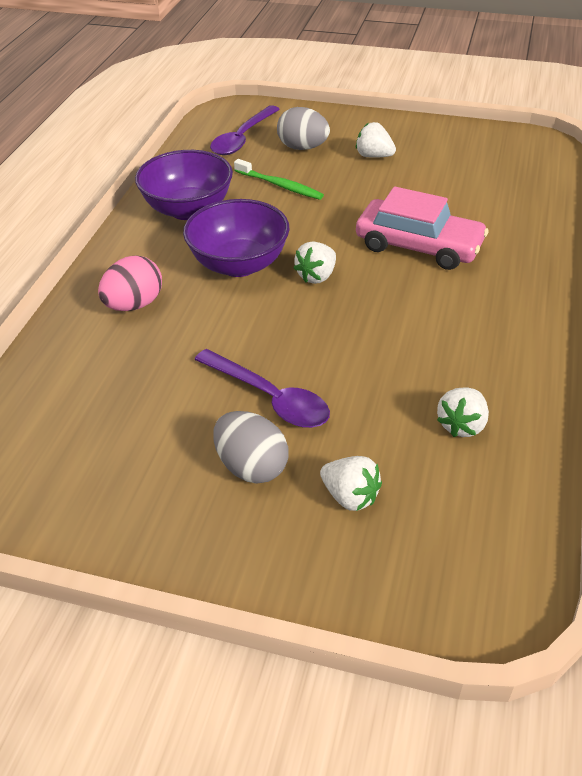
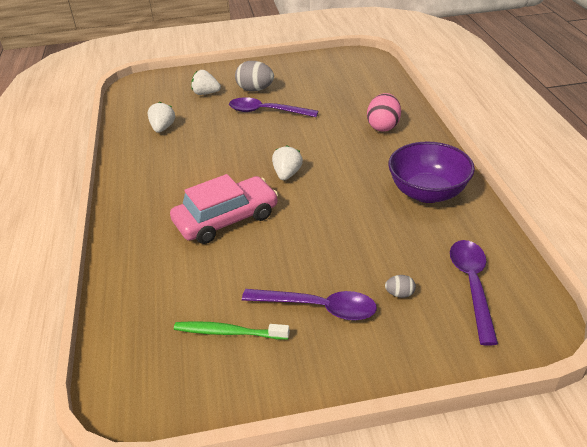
camera: 155 degrees right, 5 degrees down
purple bowl [183,199,290,277] -> none
green toothbrush [234,159,324,200] -> green toothbrush moved to [174,321,290,340]
grey egg [277,107,330,150] -> grey egg [385,275,416,298], size x0.49
white strawberry [356,122,396,158] -> purple spoon [242,289,377,321]
pink car [356,187,489,270] -> pink car turned 150 degrees clockwise [170,174,278,244]

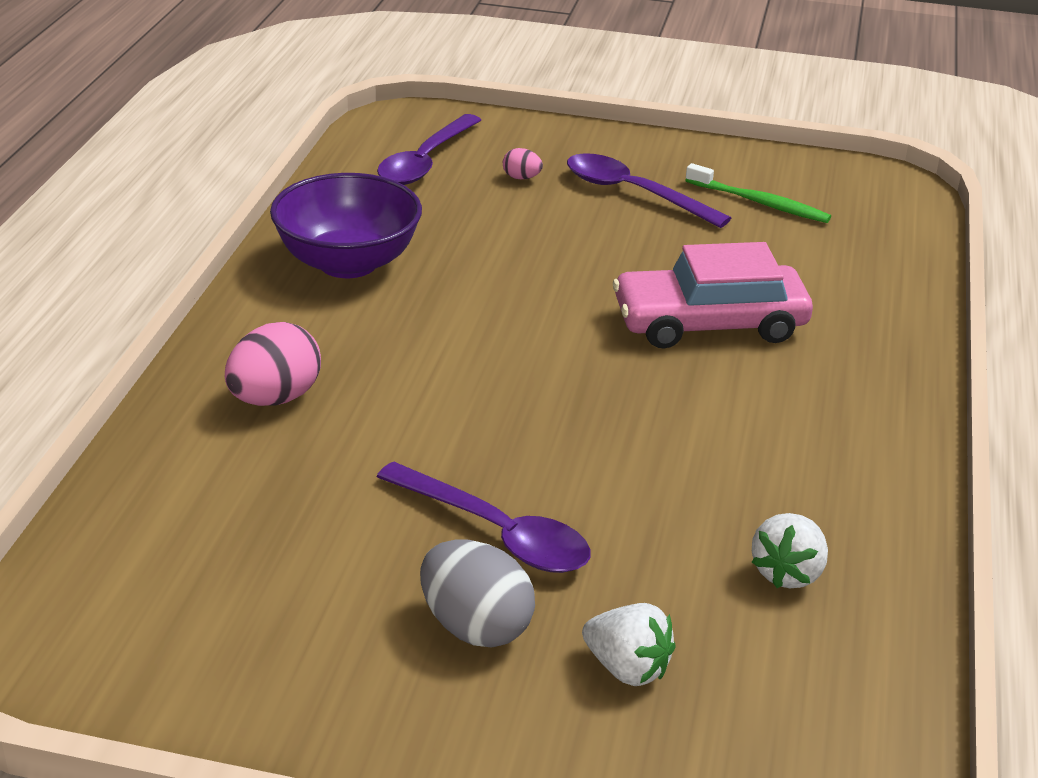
camera: 160 degrees left, 5 degrees down
white strawberry [272,145,303,180] -> none
grey egg [385,275,416,298] -> pink egg [503,148,543,179]

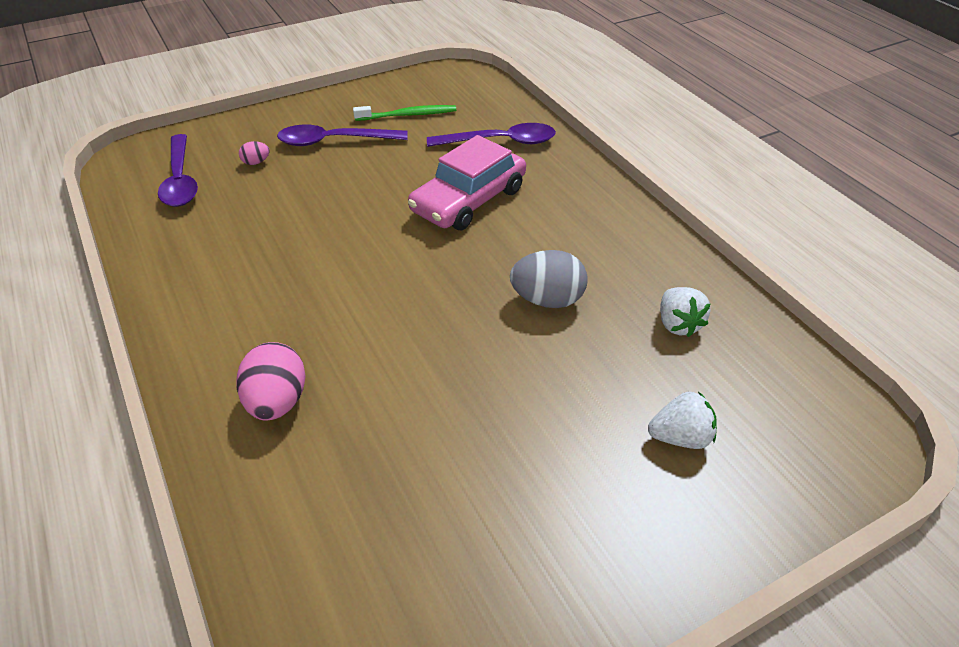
camera: 40 degrees left, 10 degrees up
purple bowl [270,173,422,278] -> none
purple spoon [377,462,591,573] -> purple spoon moved to [427,123,556,147]
grey egg [420,539,535,647] -> grey egg moved to [510,250,588,308]

